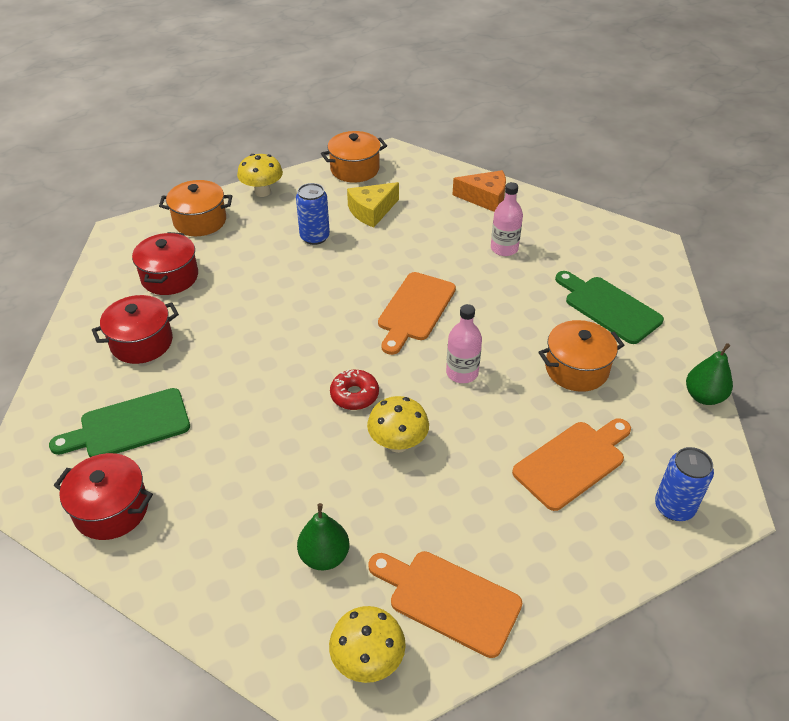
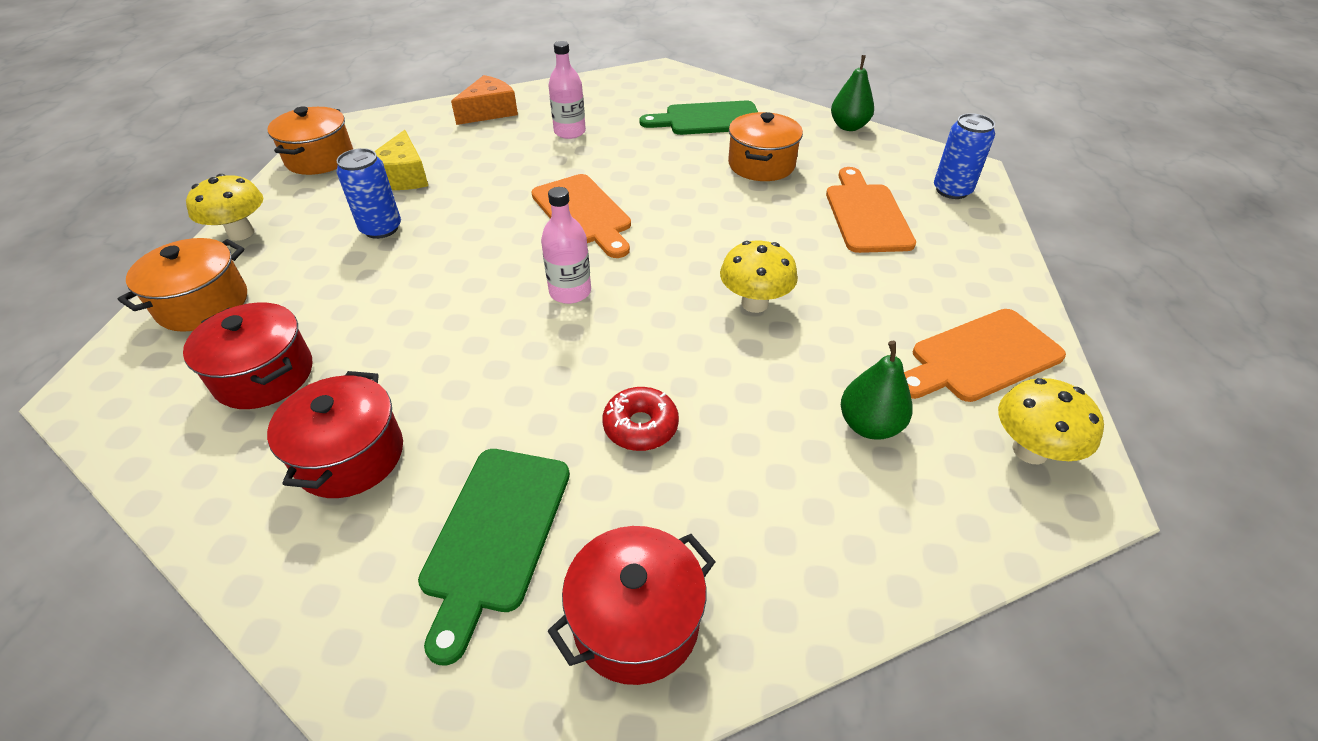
camera: 55 degrees left, 0 degrees up
red donut [330,369,379,410] -> red donut moved to [602,387,679,451]
pink bottle [446,304,482,383] -> pink bottle moved to [541,187,591,304]

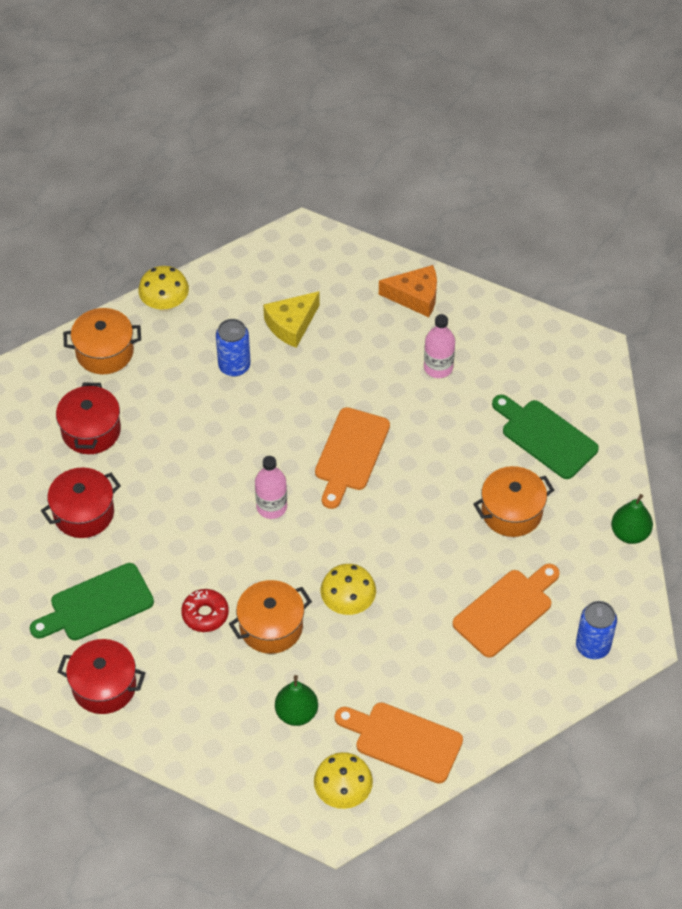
camera: 50 degrees right, 10 degrees up
orange pot [267,106,353,175] -> orange pot moved to [229,580,312,654]

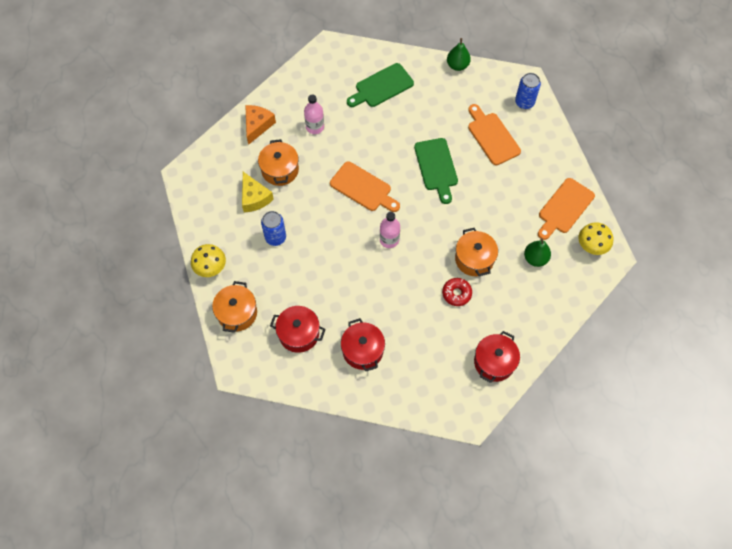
camera: 75 degrees left, 10 degrees up
green cutting board [30,563,154,640] -> green cutting board moved to [414,138,458,204]
yellow mushroom [321,564,376,615] -> none
orange pot [473,466,554,537] -> orange pot moved to [258,139,299,186]

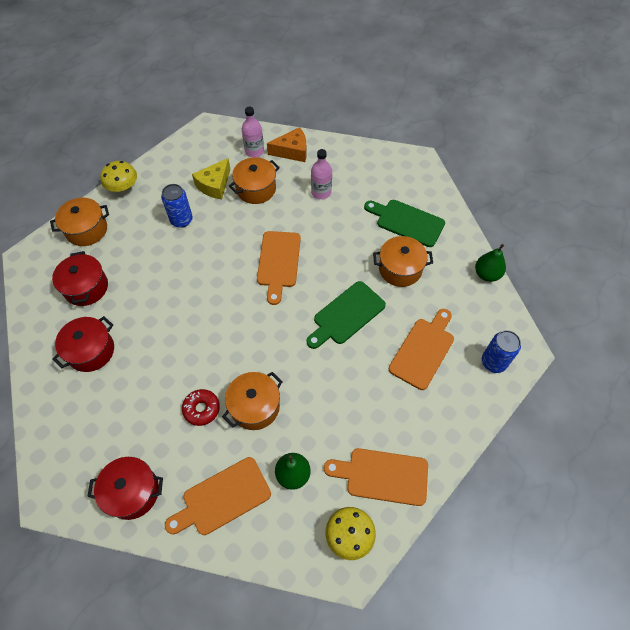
camera: 60 degrees right, 5 degrees down
pink bottle [380,212,400,248] -> pink bottle moved to [242,107,264,157]
none -> orange cutting board [165,457,271,535]
none -> orange pot [373,236,433,287]

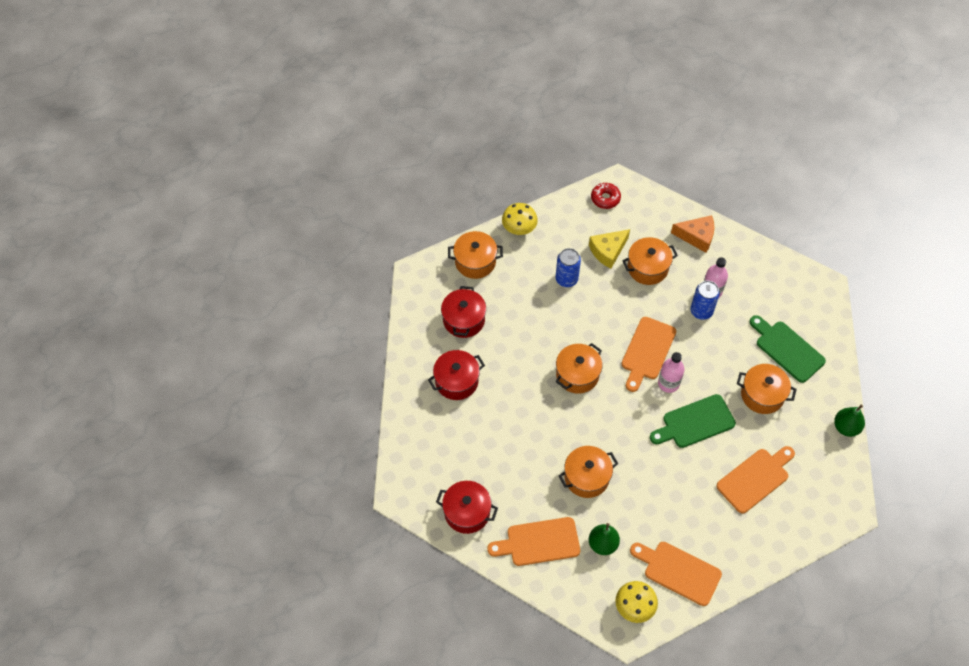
camera: 20 degrees right, 0 degrees up
red donut [182,389,220,426] -> red donut moved to [591,183,621,209]
pink bottle [242,107,264,157] -> pink bottle moved to [658,352,685,393]
blue can [482,330,521,373] -> blue can moved to [690,281,720,320]
none -> orange pot [556,343,602,394]

